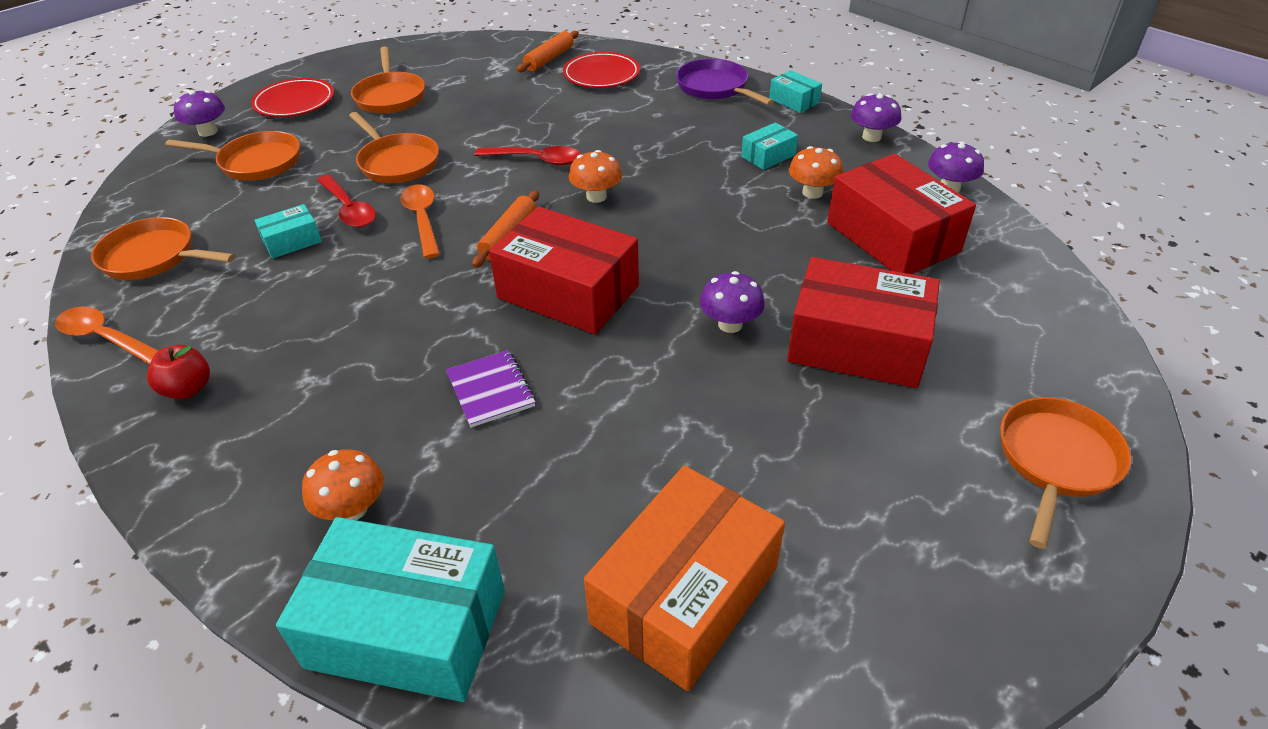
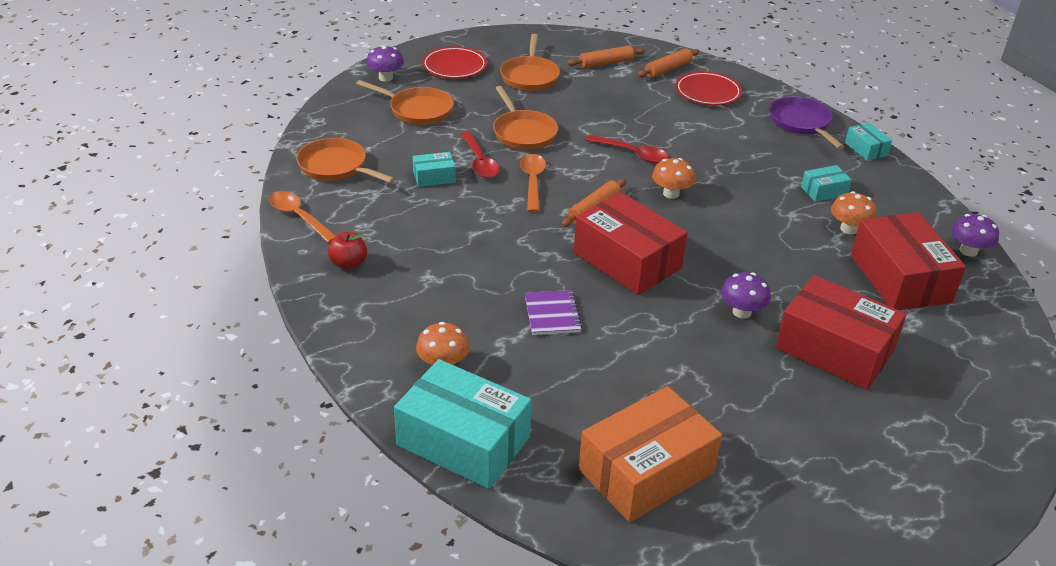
camera: 15 degrees right, 5 degrees down
purple mushroom [851,93,901,142] -> none
orange pan [1000,397,1131,549] -> none
none -> orange rolling pin [567,46,645,68]

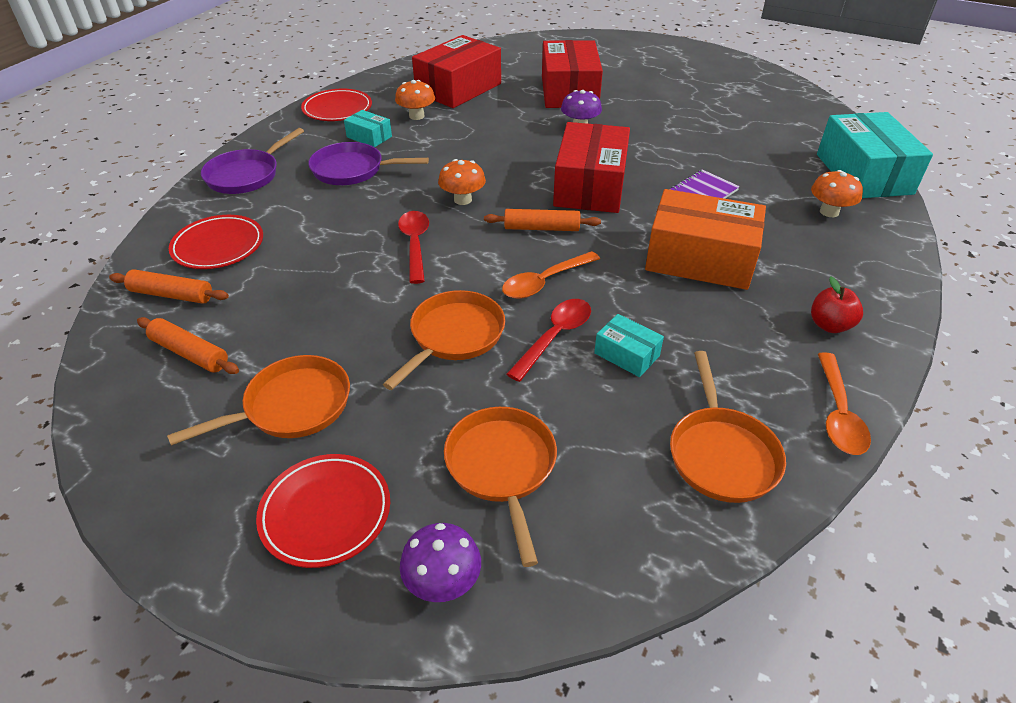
camera: 125 degrees left, 5 degrees up
orange box [579,386,722,522] -> orange box moved to [645,189,766,290]
turquoise box [845,123,892,161] -> none
purple mushroom [951,214,999,257] -> none
none -> red plate [301,89,372,121]
none -> purple pan [308,142,429,185]

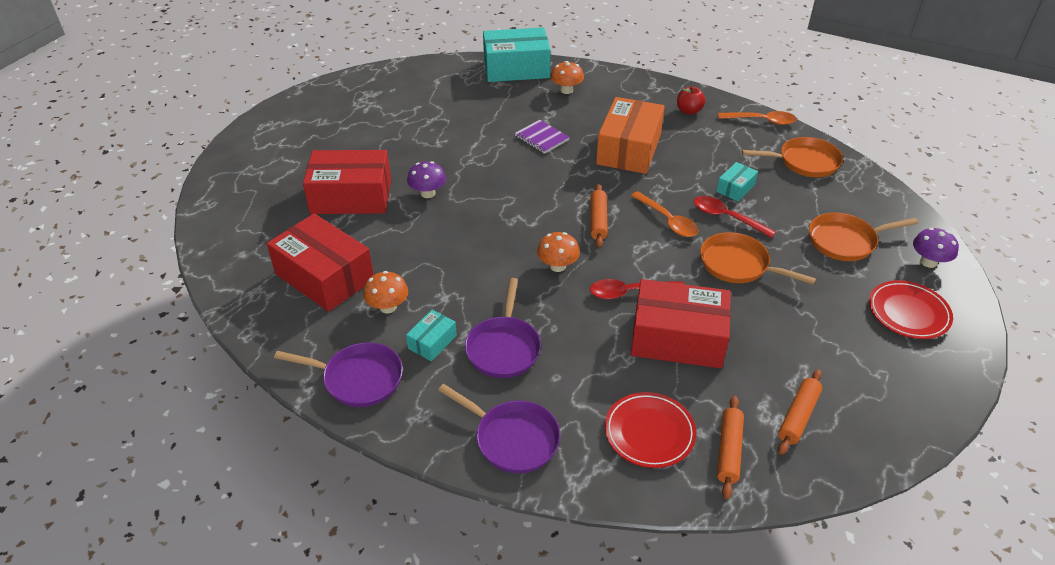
camera: 90 degrees left, 0 degrees up
orange pan [167,355,350,446] -> none
red plate [301,89,372,121] -> purple pan [274,342,403,407]
red box [553,122,630,213] -> red box moved to [631,279,731,368]

